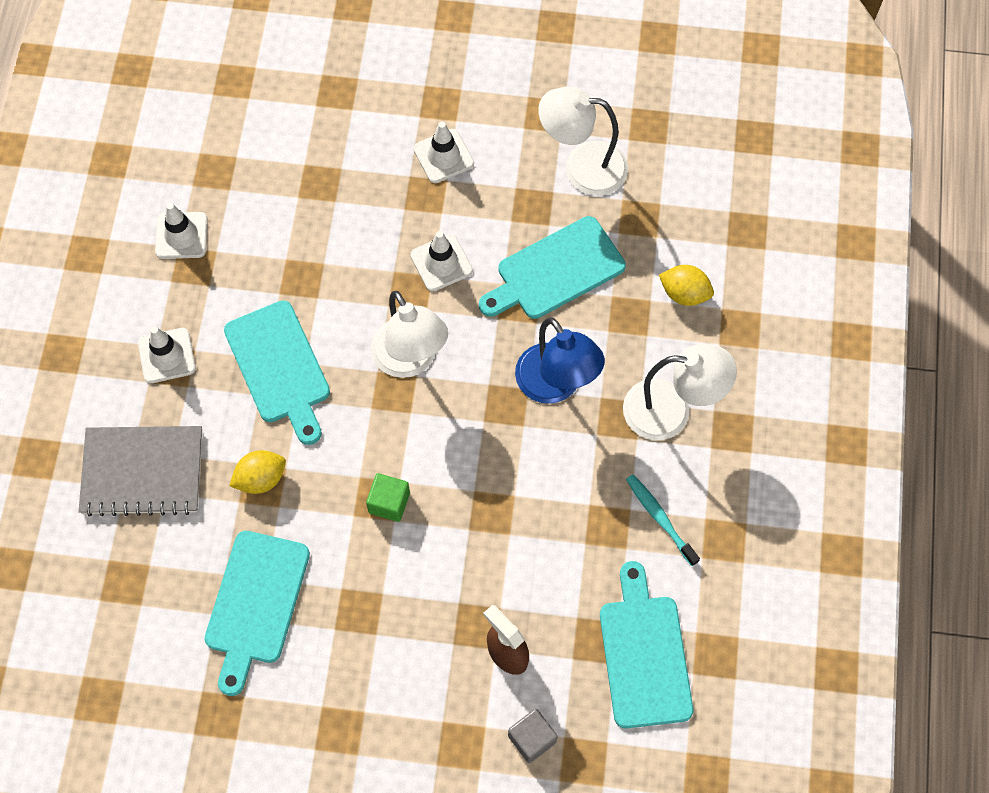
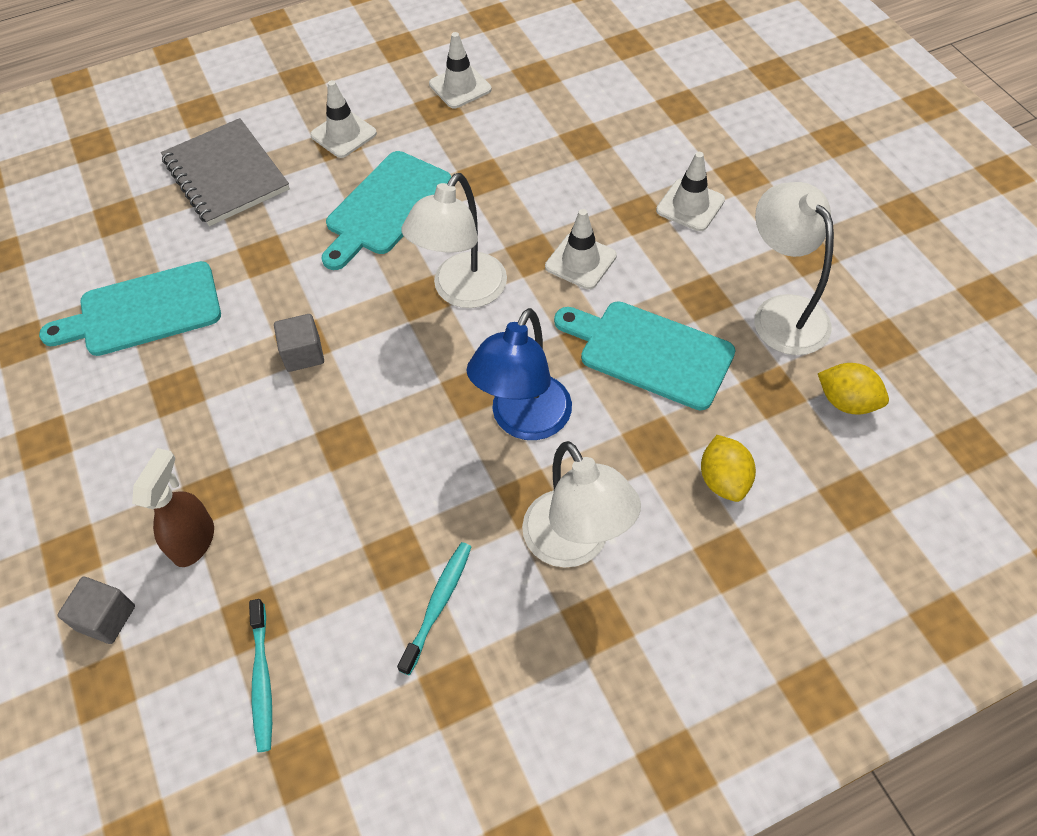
camera: 60 degrees right, 10 degrees down
yellow lemon [229,450,286,494] -> yellow lemon moved to [818,363,889,415]
green cube [366,473,410,522] -> grey cube [274,314,324,372]
turquoise cutting board [600,561,693,729] -> turquoise toothbrush [249,599,272,752]

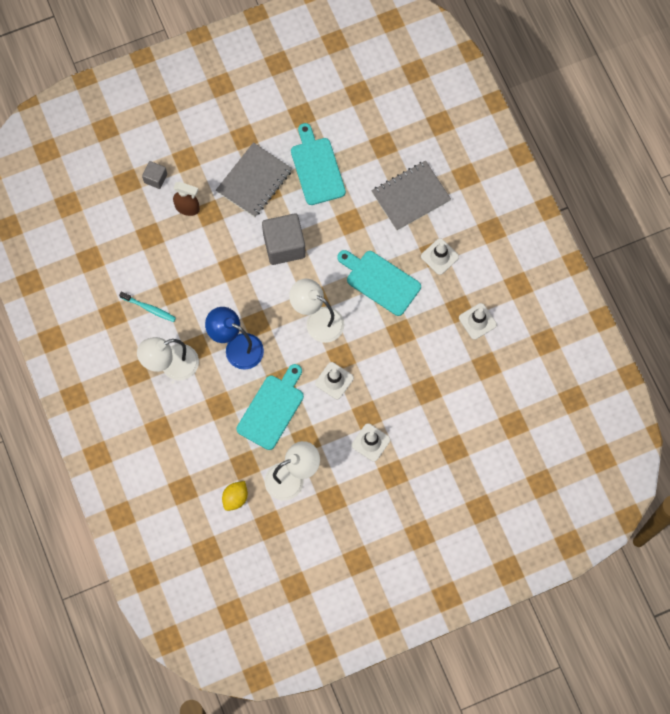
camera: 90 degrees right, 15 degrees up
turquoise toothbrush [249,599,272,752] -> none
grey cube [274,314,324,372] -> grey cube [262,213,306,265], size x1.95
yellow lemon [701,435,756,502] -> none
none -> grey notebook [216,142,292,217]

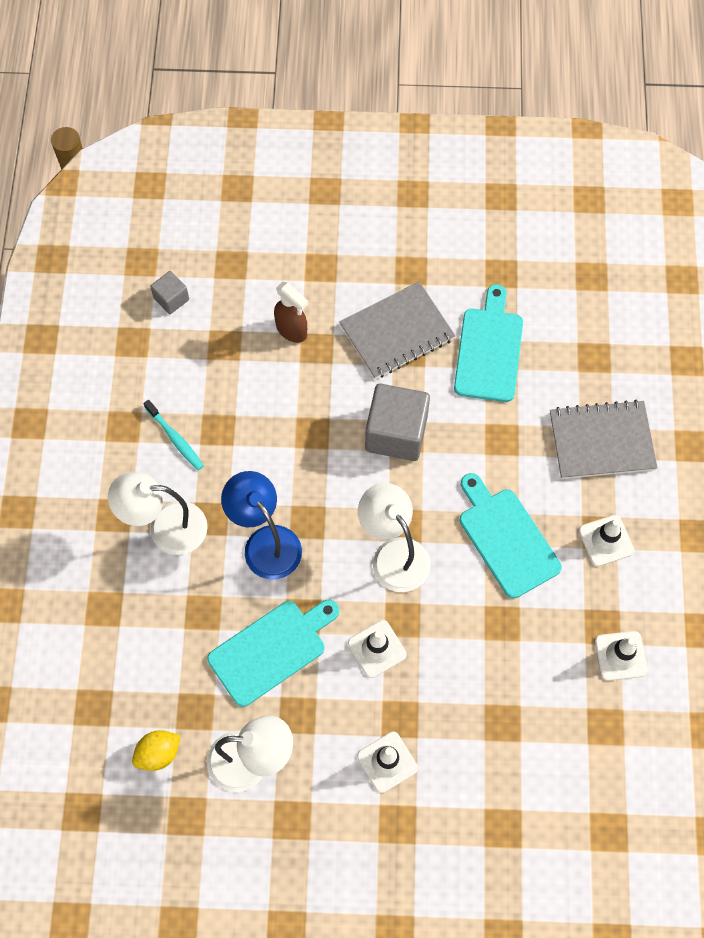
camera: 25 degrees right, 5 degrees down
grey cube [142,161,167,189] -> grey cube moved to [150,271,189,314]

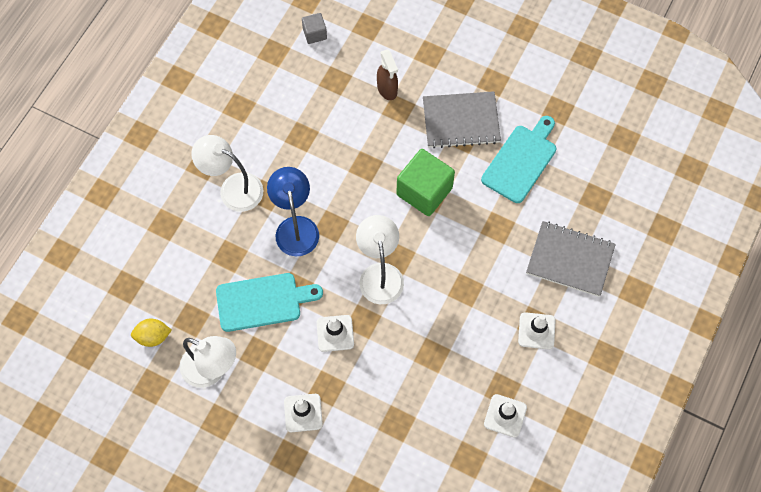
camera: 25 degrees right, 0 degrees up
turquoise toothbrush [144,400,204,470] -> none
grey cube [365,384,430,461] -> green cube [397,149,455,216]
turquoise cutting board [460,473,562,599] -> none

